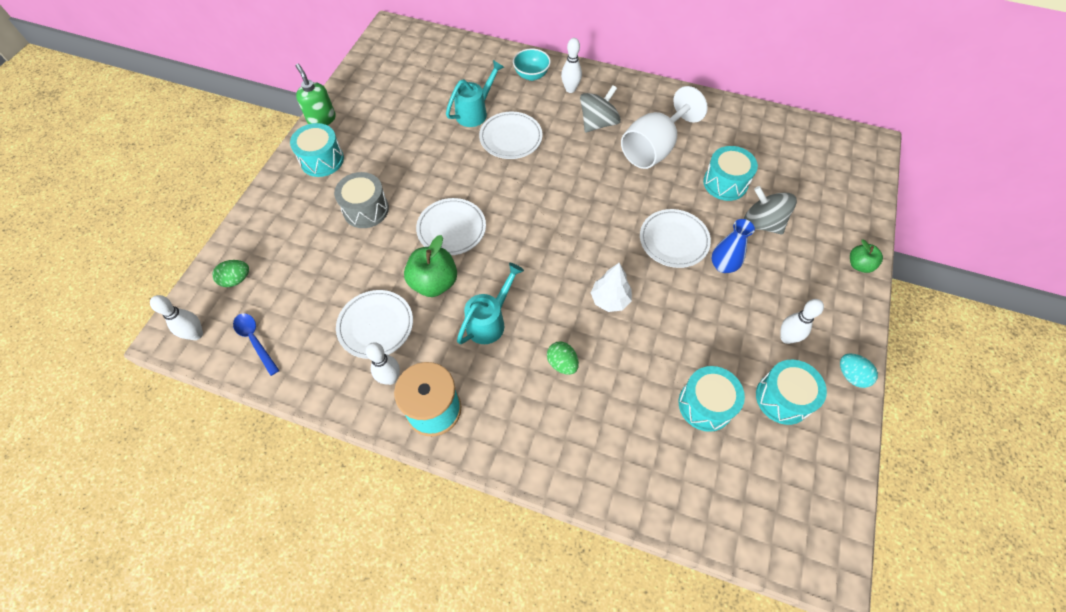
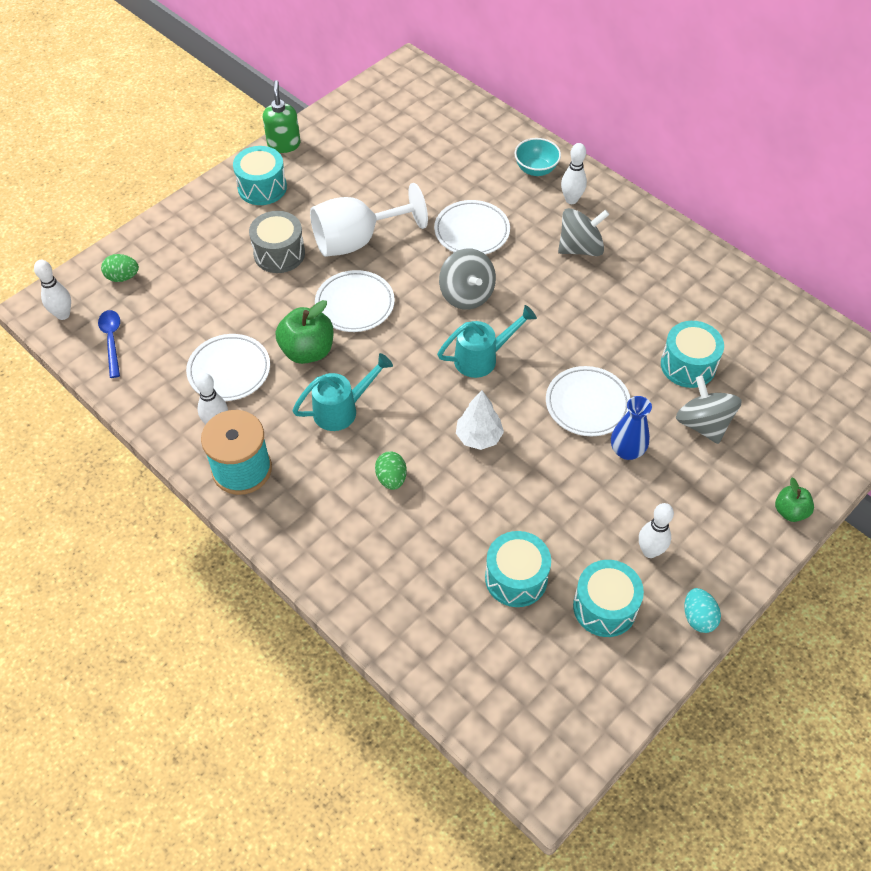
camera: 25 degrees right, 5 degrees down
turquoise watering can [446,60,504,127] -> turquoise watering can moved to [437,305,537,378]
white goblet [621,86,708,169] -> white goblet moved to [310,183,428,257]
none -> grey spinning top [439,249,496,310]

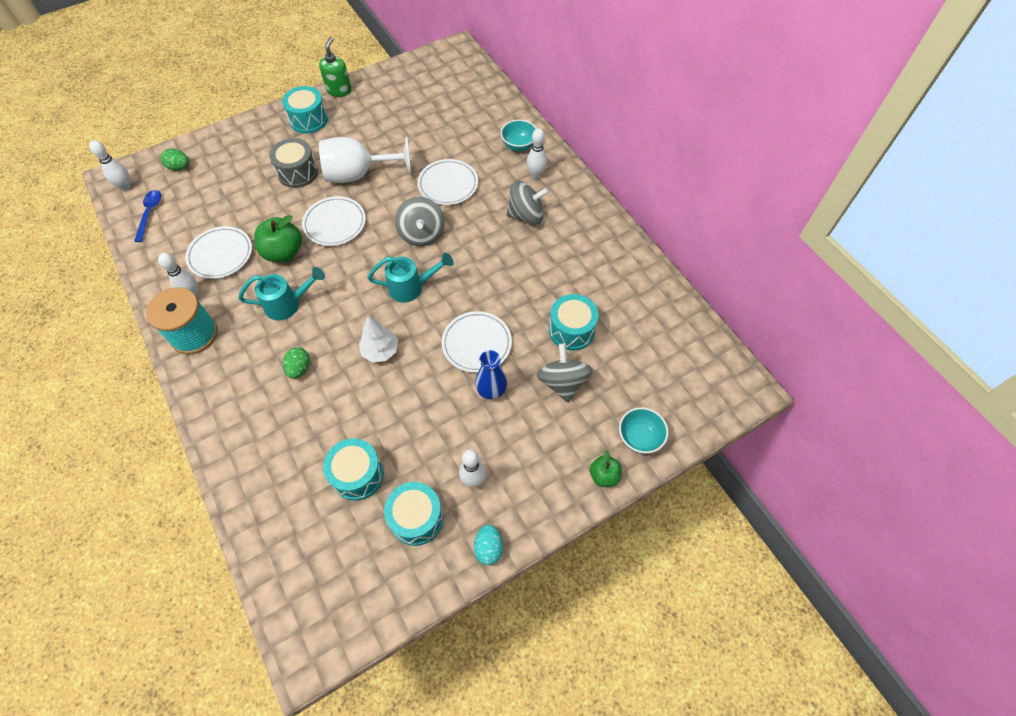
camera: 15 degrees right, 5 degrees up
none -> turquoise bowl [619,407,668,454]

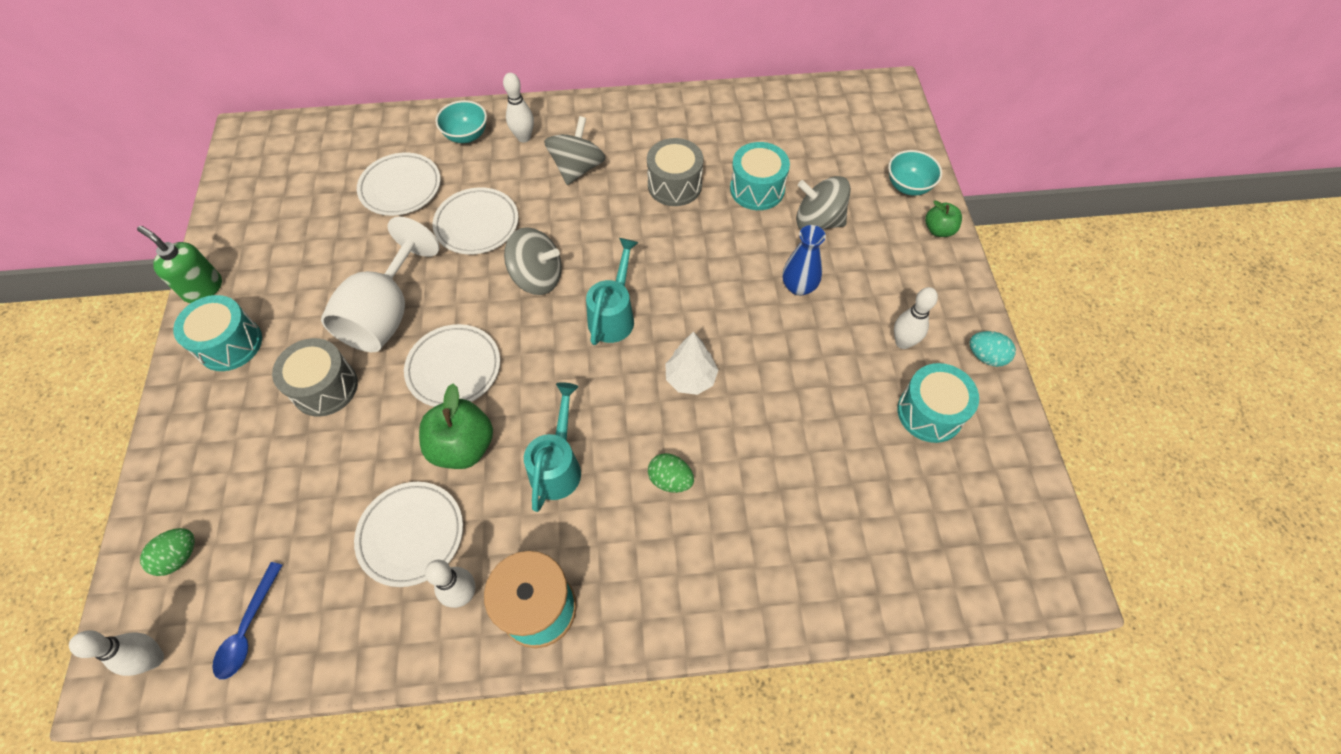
camera: 65 degrees left, 0 degrees up
blue spoon [134,190,161,242] -> blue spoon turned 105 degrees counterclockwise [212,562,282,679]
turquoise drum [323,438,384,501] -> none
white plate [441,311,512,373] -> white plate moved to [357,153,441,216]
none -> grey drum [647,138,703,206]

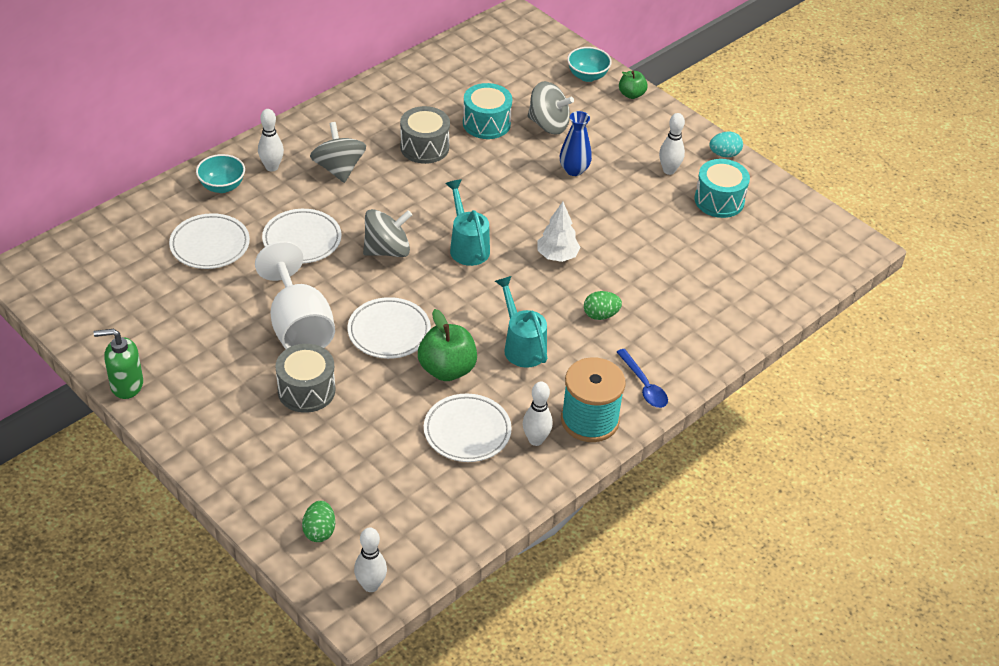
camera: 40 degrees left, 15 degrees down
turquoise drum [173,295,262,371] -> none
blue spoon [212,562,282,679] -> blue spoon moved to [617,349,668,408]
grey spinning top [796,176,851,230] -> grey spinning top turned 135 degrees counterclockwise [528,81,574,135]

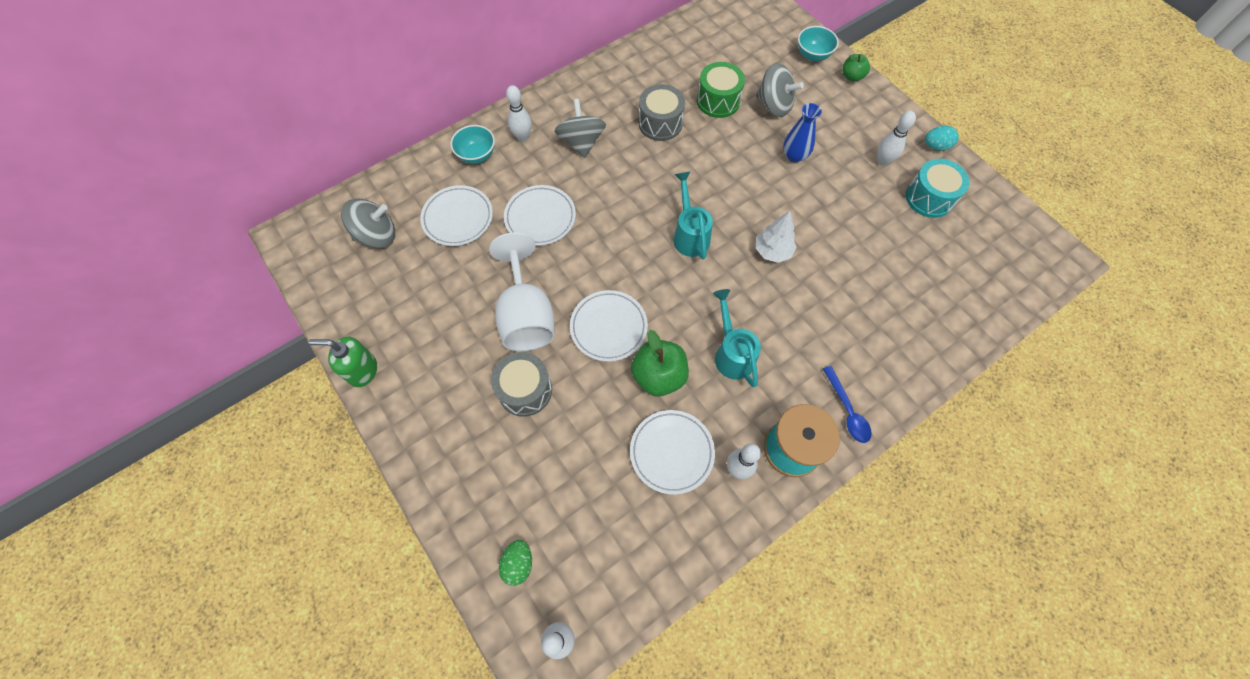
camera: 10 degrees right, 20 degrees up
grey spinning top [363,209,412,257] -> grey spinning top moved to [341,199,395,248]
turquoise drum [463,83,512,139] -> green drum [697,62,745,118]
green egg [584,291,622,320] -> none

